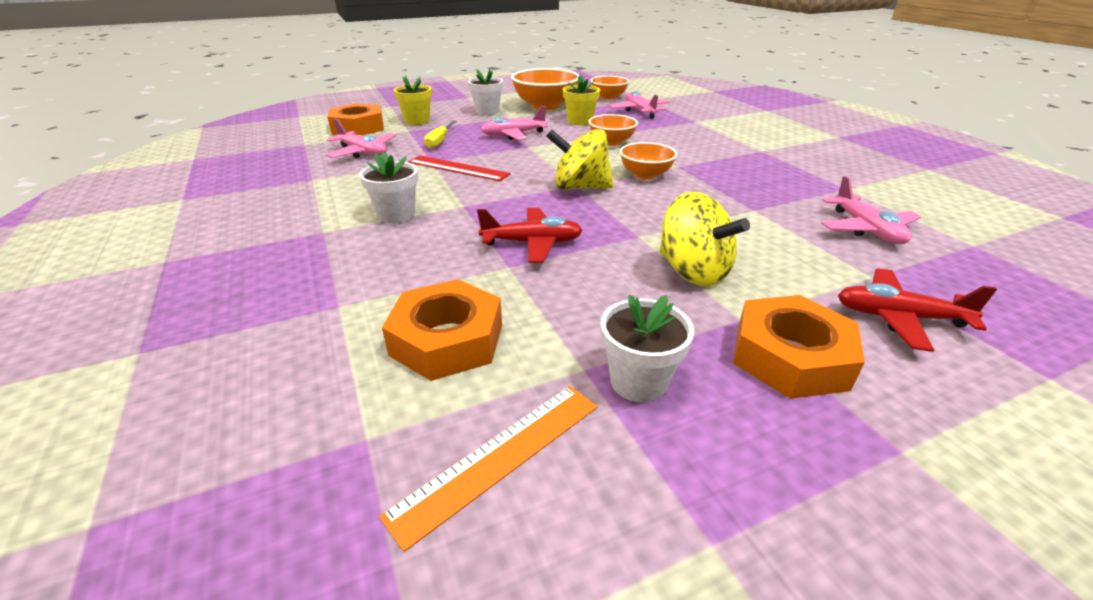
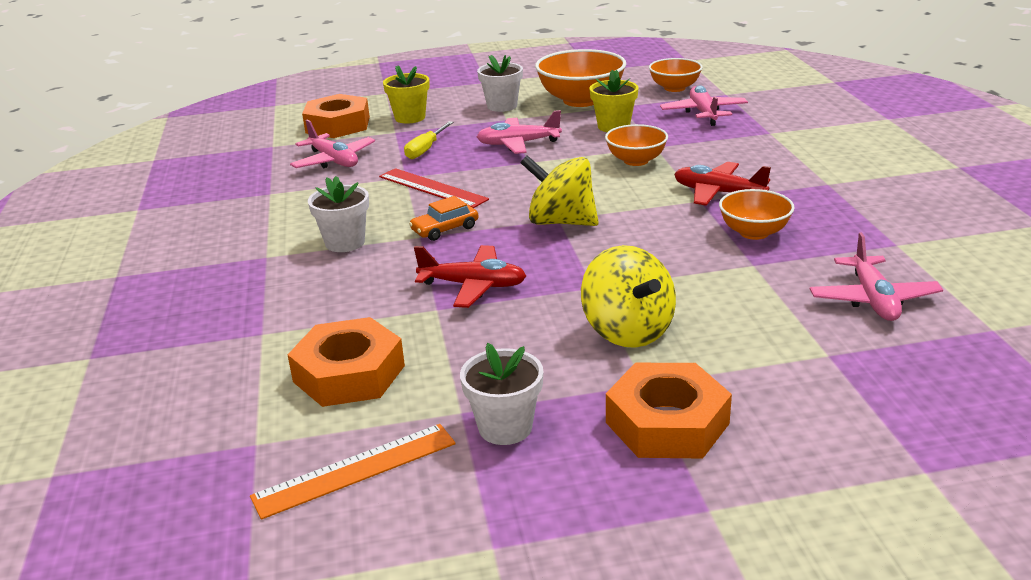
camera: 15 degrees right, 5 degrees down
orange bowl [620,142,677,180] -> orange bowl moved to [719,189,794,240]
red plane [838,268,997,352] -> red plane moved to [674,162,771,206]
none -> orange car [409,196,478,241]

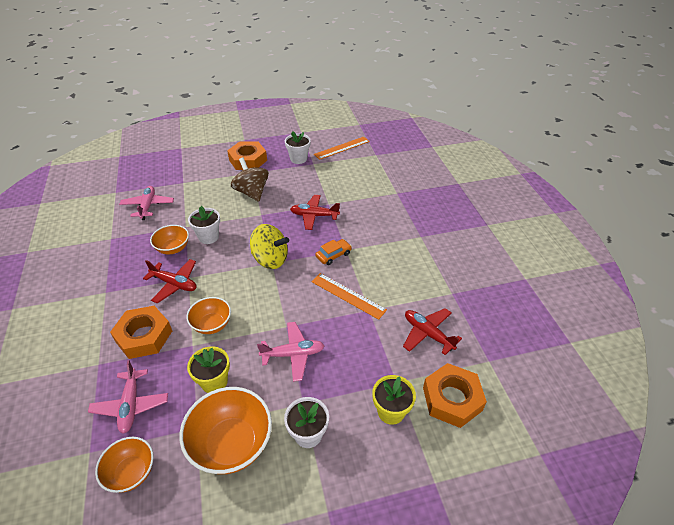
camera: 175 degrees right, 15 degrees up
orange nut [287,317,405,407] -> orange nut moved to [110,306,172,359]
pink plane [290,120,375,168] -> red plane [403,308,462,355]
white flower pot [308,176,369,252] -> white flower pot moved to [188,206,220,244]
red ruler [379,168,489,208] -> orange ruler [311,273,387,320]
yellow screwdriver [404,121,454,159] -> none
yellow spinning top [581,245,676,348] -> brown spinning top [231,157,269,202]

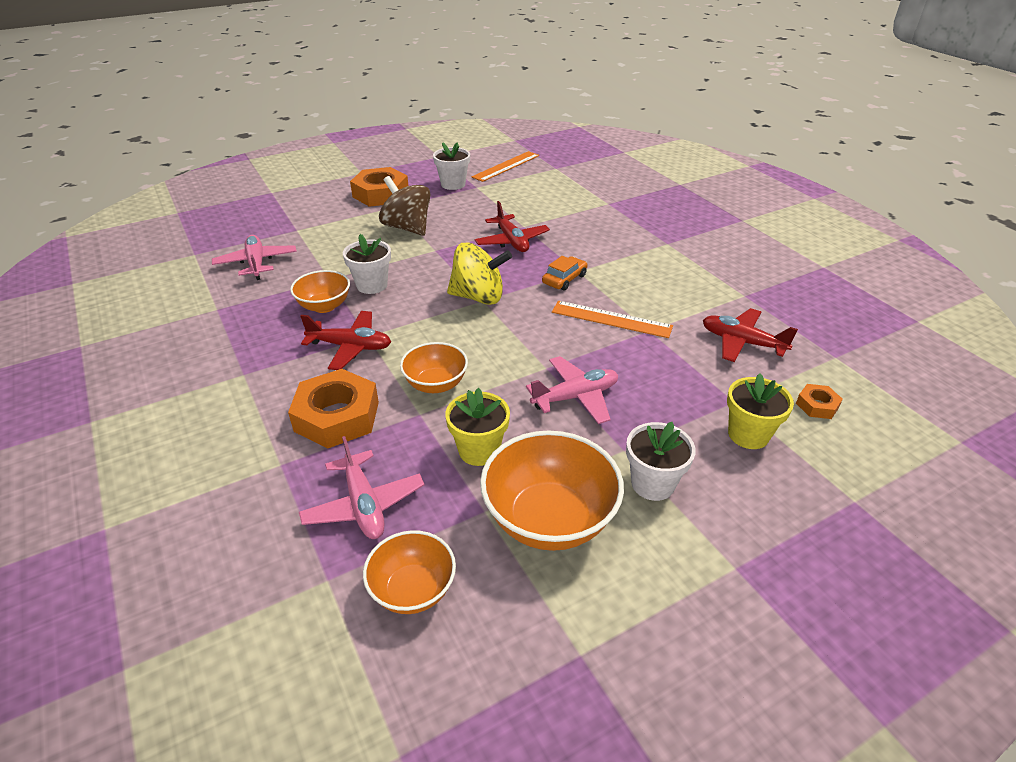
camera: 15 degrees left, 5 degrees down
red plane [290,195,340,230] -> red plane turned 105 degrees counterclockwise [475,201,550,252]
orange nut [423,363,487,428] -> orange nut [796,384,843,419], size x0.48

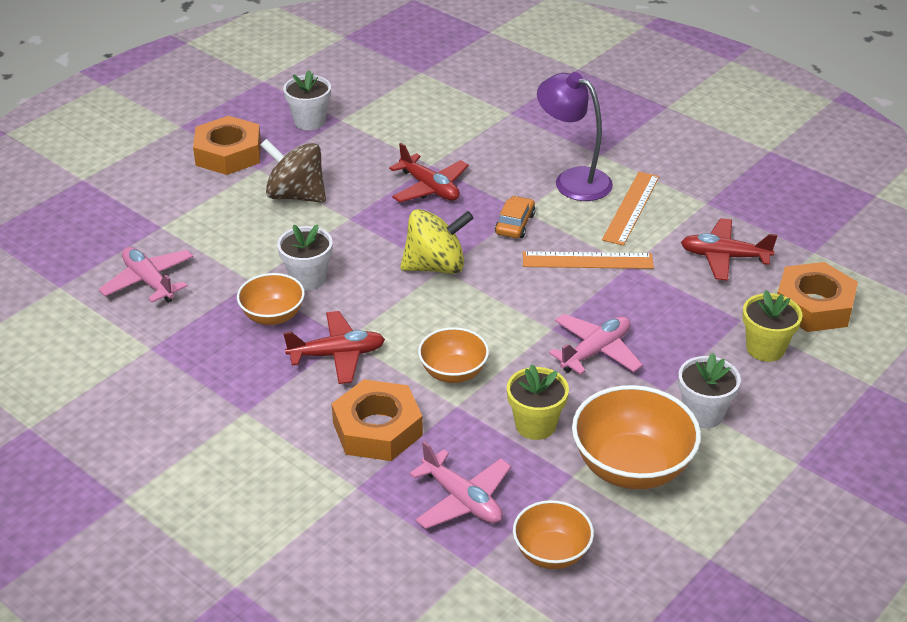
camera: 20 degrees left, 0 degrees up
orange ruler [472,151,539,182] -> orange ruler moved to [602,172,659,246]
orange nut [796,384,843,419] -> orange nut [777,262,858,332], size x2.09
none -> purple lamp [537,72,613,201]

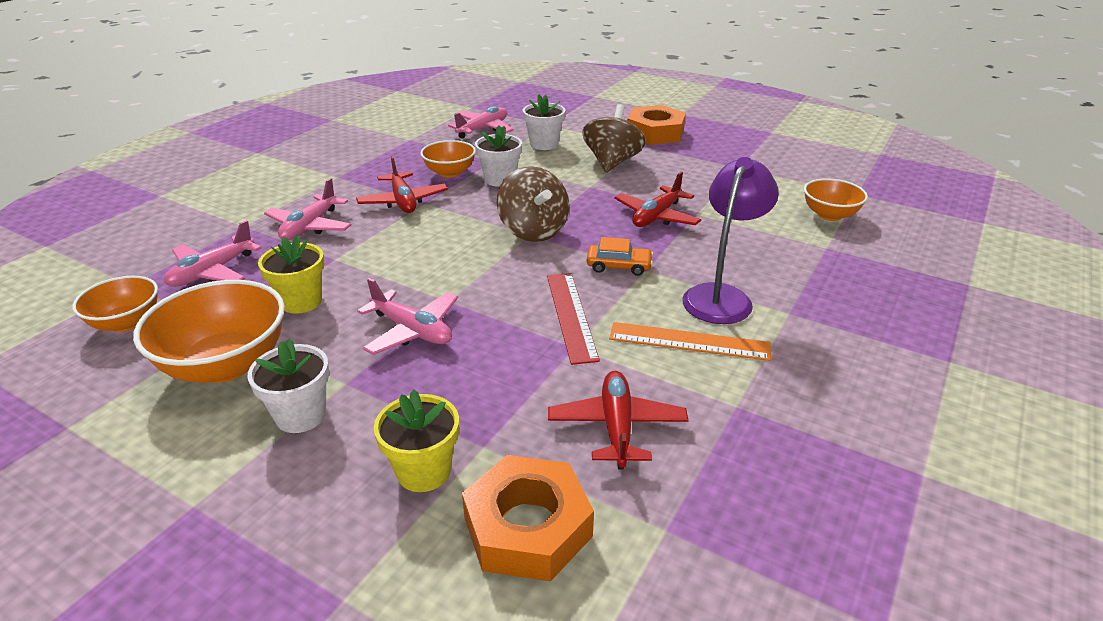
camera: 80 degrees right, 5 degrees down
white flower pot [283,70,331,130] -> white flower pot moved to [523,95,565,150]
orange nut [332,379,423,461] -> pink plane [264,178,352,240]
yellow spinning top [400,209,474,274] -> brown spinning top [497,166,570,242]
orange bowl [418,327,489,383] -> orange bowl moved to [804,178,868,221]
orange ruler [523,251,654,269] -> red ruler [547,273,600,365]

